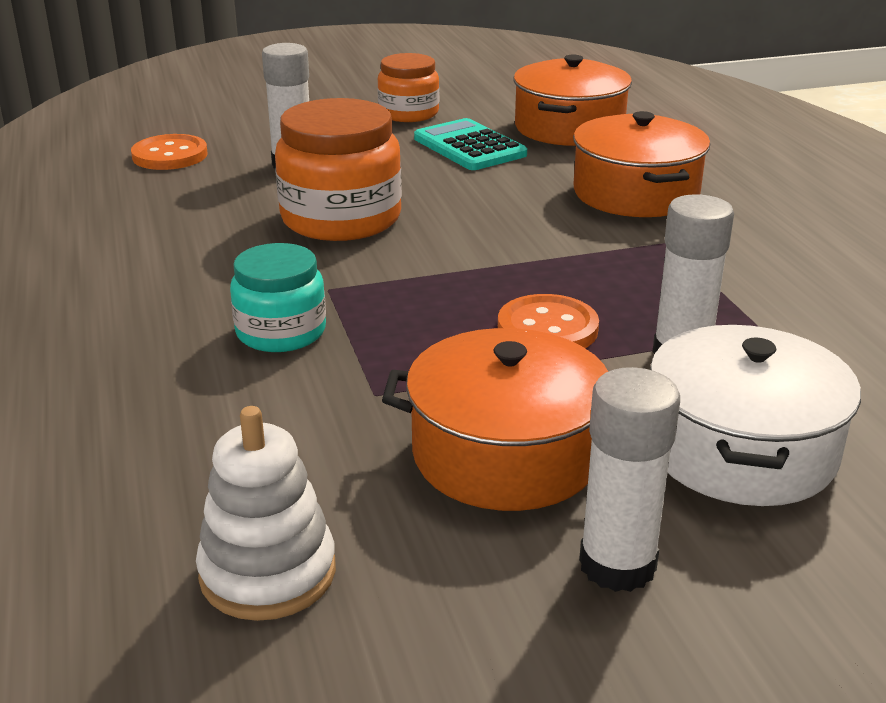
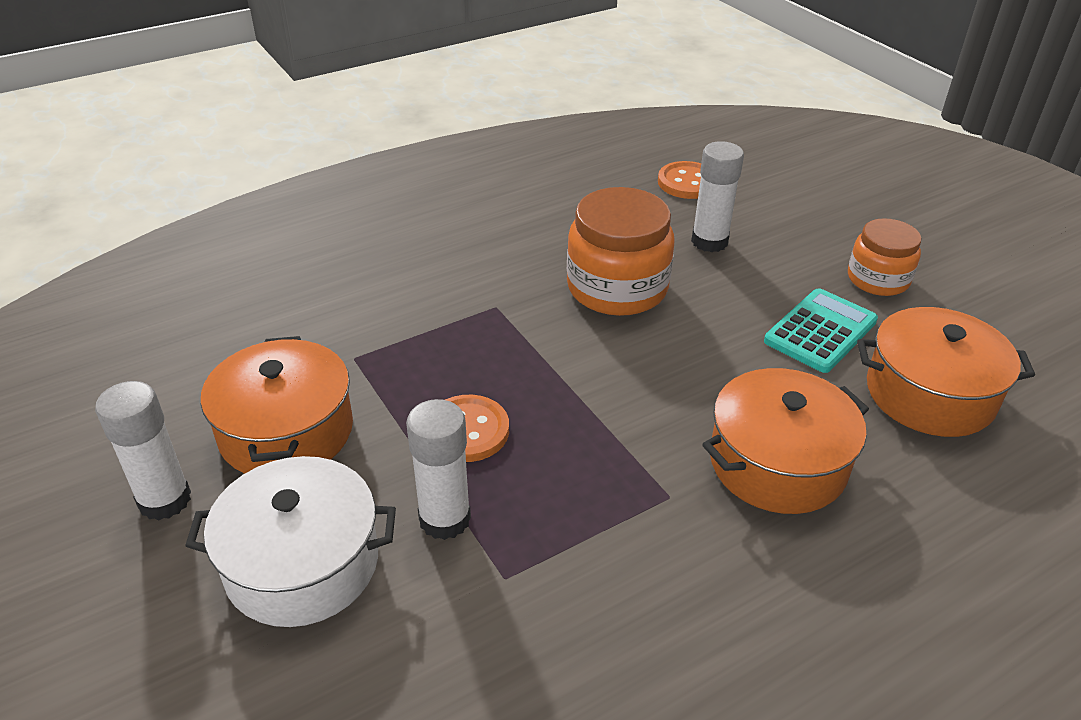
camera: 75 degrees right, 10 degrees up
white stacking toy [196,406,336,621] -> none
turquoise jar [230,243,326,352] -> none

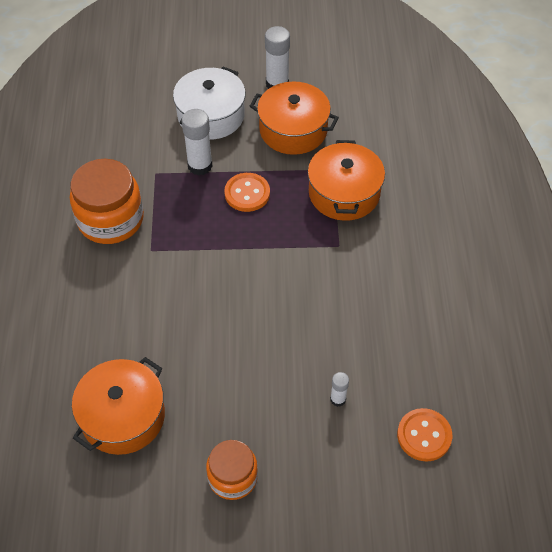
camera: 120 degrees right, 15 degrees up
orange jar [567,187,675,316] -> orange jar moved to [70,159,144,244]
white glue stick [691,141,744,252] -> white glue stick [330,372,349,407], size x0.54
orange pot [702,368,869,514] -> orange pot moved to [308,140,385,221]
turquoise calculator [764,288,878,373] -> none

